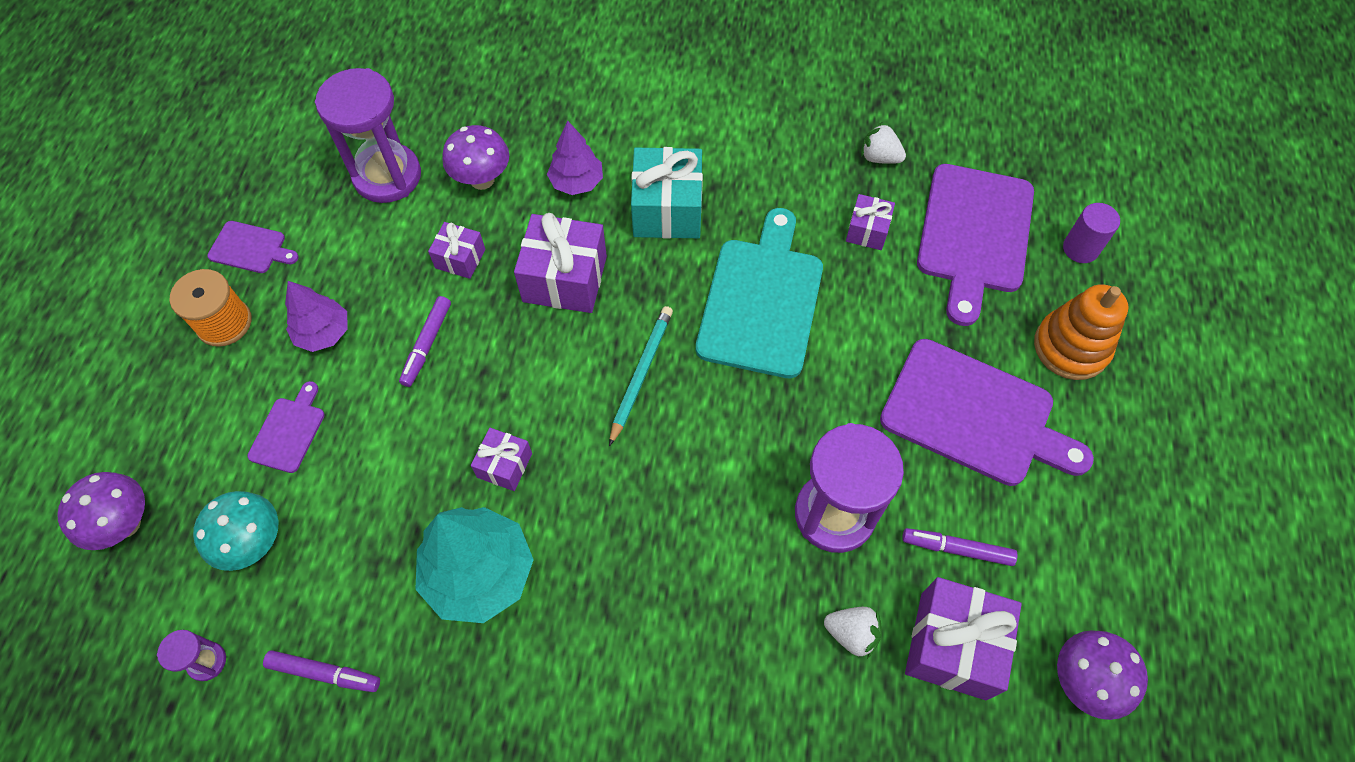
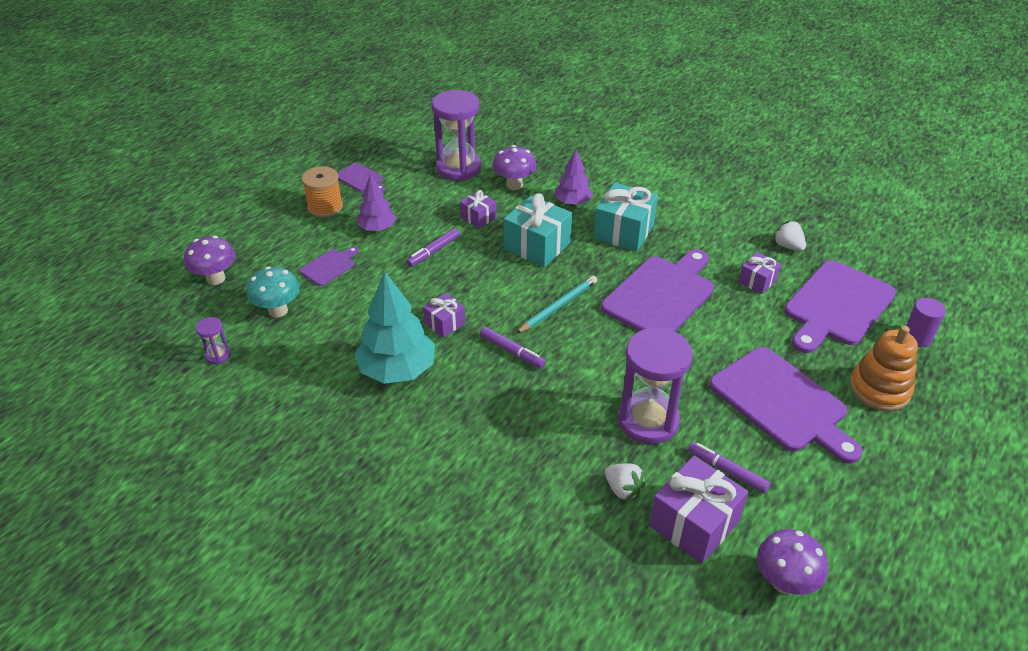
camera: 25 degrees right, 20 degrees down
purple marker [263,650,380,692] -> purple marker moved to [480,327,545,368]
purple gift [514,213,607,313] -> turquoise gift [504,193,572,267]
turquoise cutting board [696,208,823,378] -> purple cutting board [601,249,714,332]

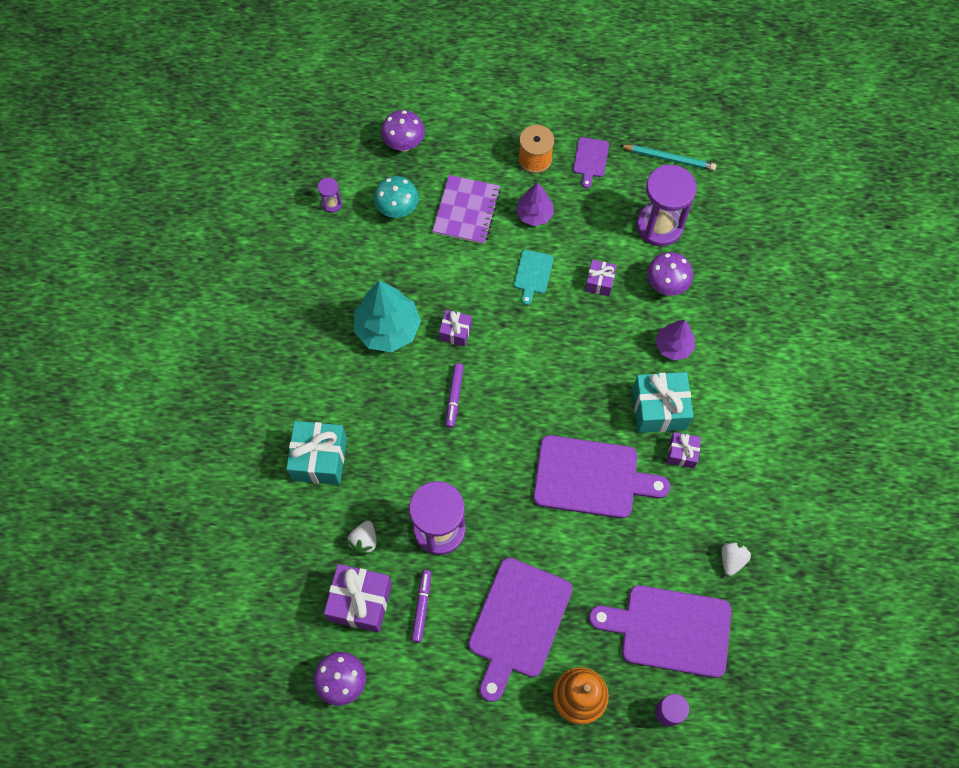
camera: 60 degrees right, 25 degrees up
purple cutting board [299,246,359,286] -> purple notebook [432,175,501,244]
purple marker [406,228,460,267] -> turquoise cutting board [514,250,554,305]
turquoise gift [504,193,572,267] -> turquoise gift moved to [286,421,347,485]
turquoise pencil [516,276,597,334] -> turquoise pencil moved to [620,145,716,171]
purple gift [739,252,781,294] -> purple gift moved to [667,432,701,469]

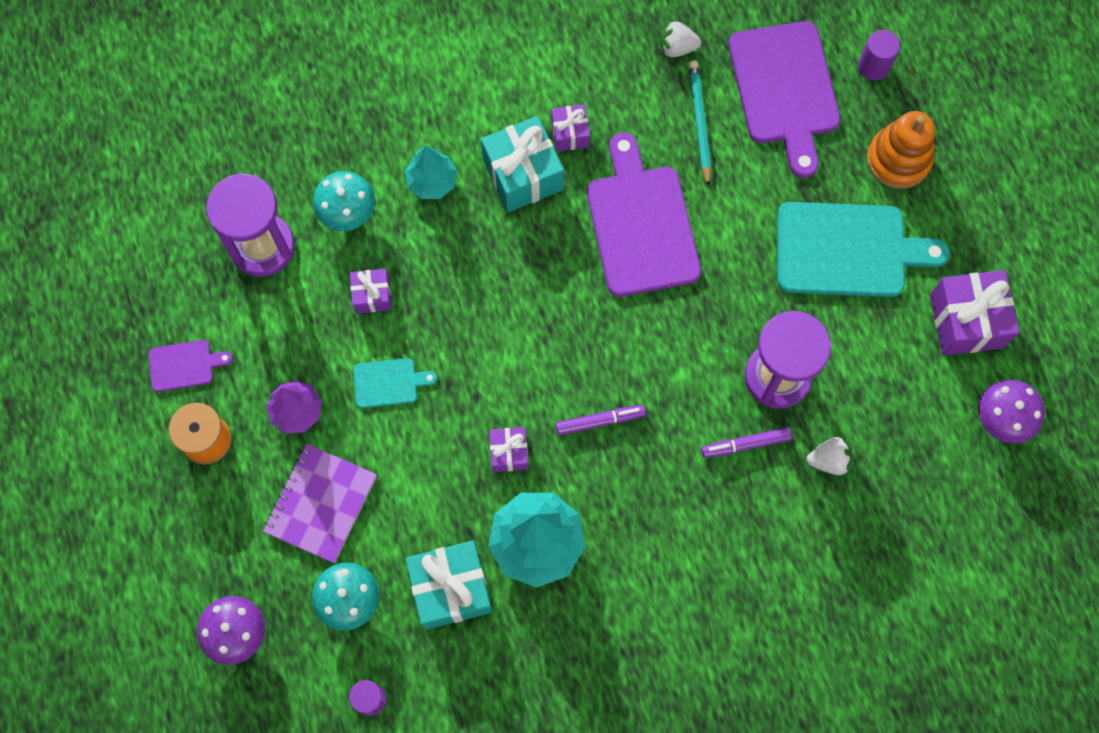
camera: 110 degrees left, 5 degrees up
turquoise gift [286,421,347,485] -> turquoise gift moved to [405,541,492,630]
purple gift [324,564,392,633] -> purple gift moved to [930,270,1019,356]
purple marker [411,570,431,643] -> purple marker moved to [701,427,792,458]
purple notebook [432,175,501,244] -> purple notebook turned 60 degrees counterclockwise [263,444,377,563]
purple cutting board [468,558,572,702] -> turquoise cutting board [777,202,950,297]
turquoise pencil [620,145,716,171] -> turquoise pencil moved to [689,61,711,187]
purple mushroom [647,252,693,296] -> turquoise mushroom [313,171,376,231]
purple tree [655,320,695,360] -> turquoise tree [405,146,457,199]

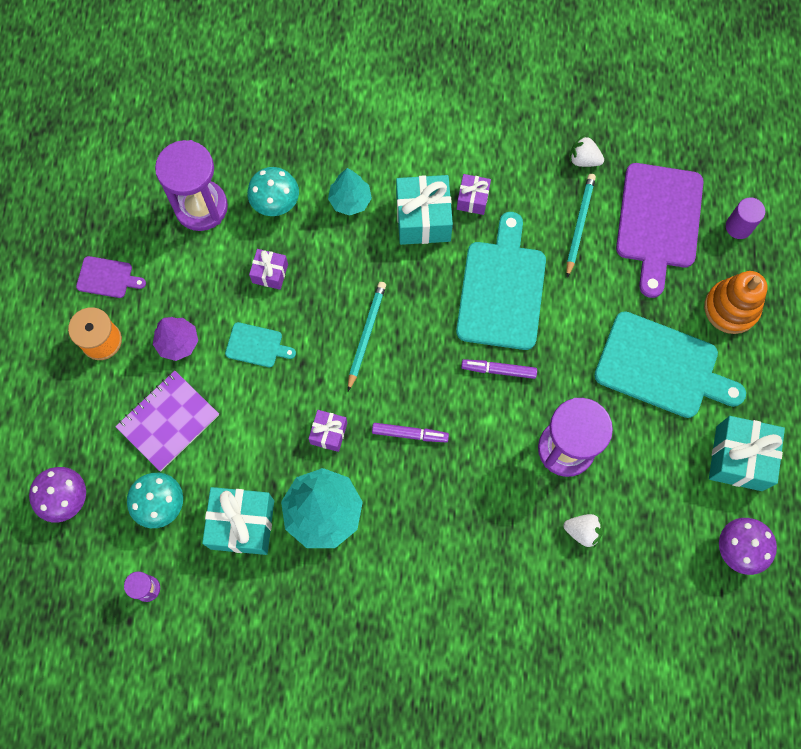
camera: 20 degrees right, 0 degrees up
purple cutting board [587,133,701,297] -> turquoise cutting board [456,212,546,350]
purple marker [701,427,792,458] -> purple marker moved to [461,359,537,379]
purple gift [930,270,1019,356] -> turquoise gift [709,416,785,491]
none -> turquoise pencil [348,282,386,391]

